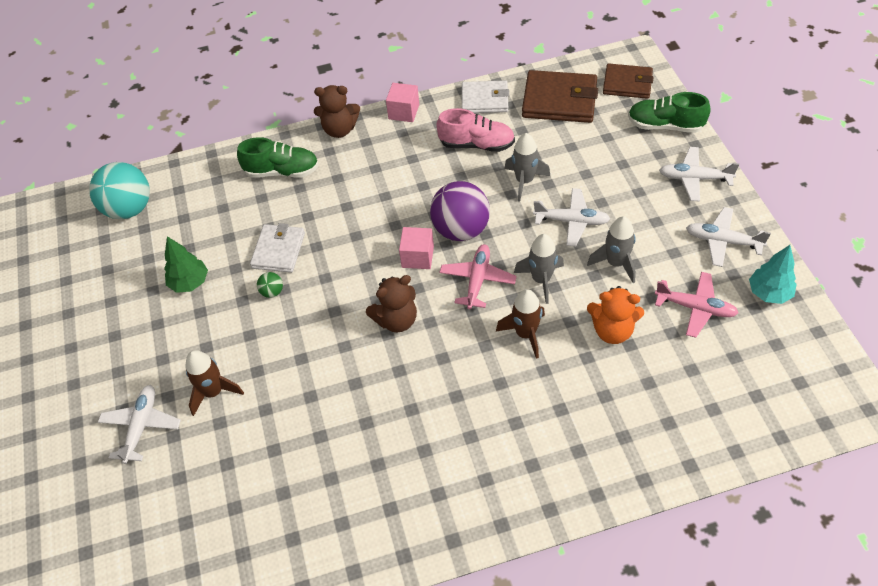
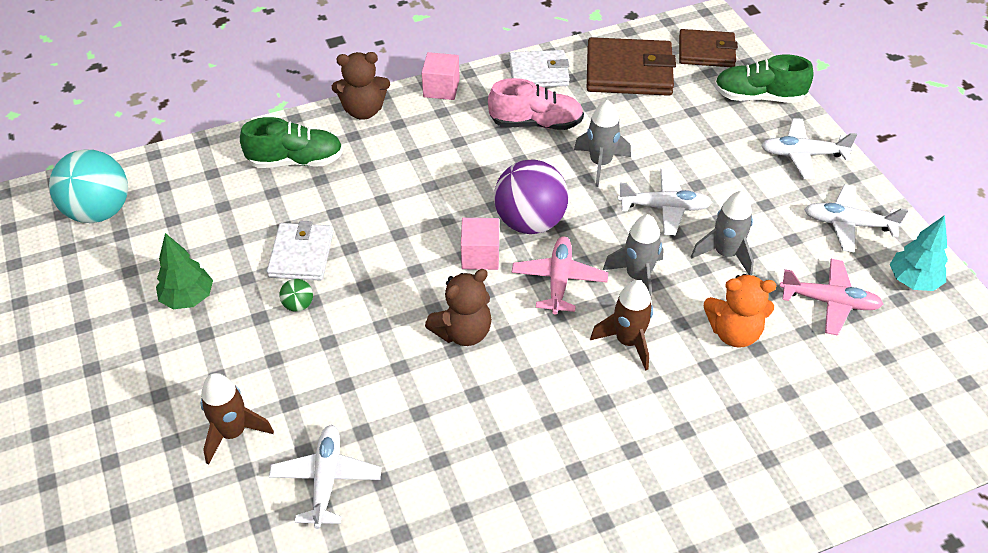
camera: 10 degrees left, 5 degrees down
white plane [98,385,181,464] -> white plane moved to [269,425,382,529]

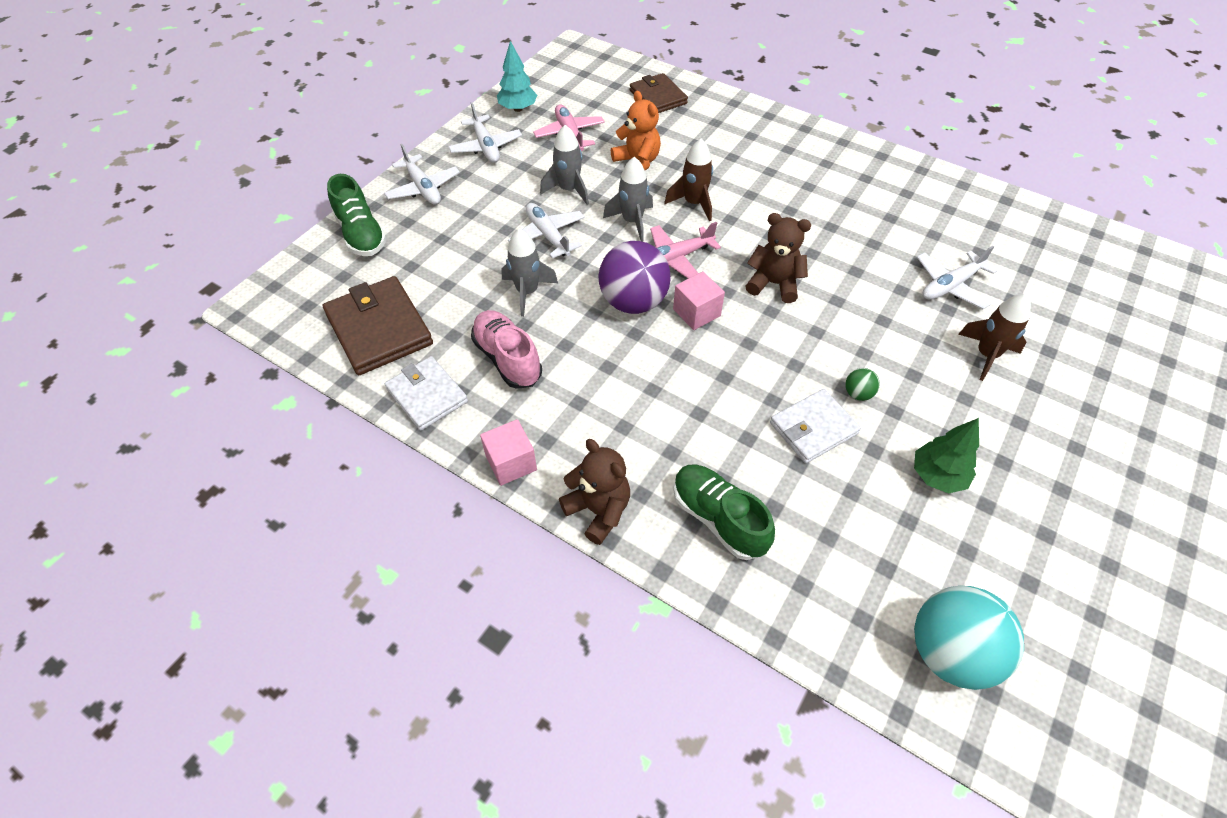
camera: 125 degrees left, 5 degrees up
brown wallet [679,29,738,67] -> brown wallet moved to [630,73,688,113]

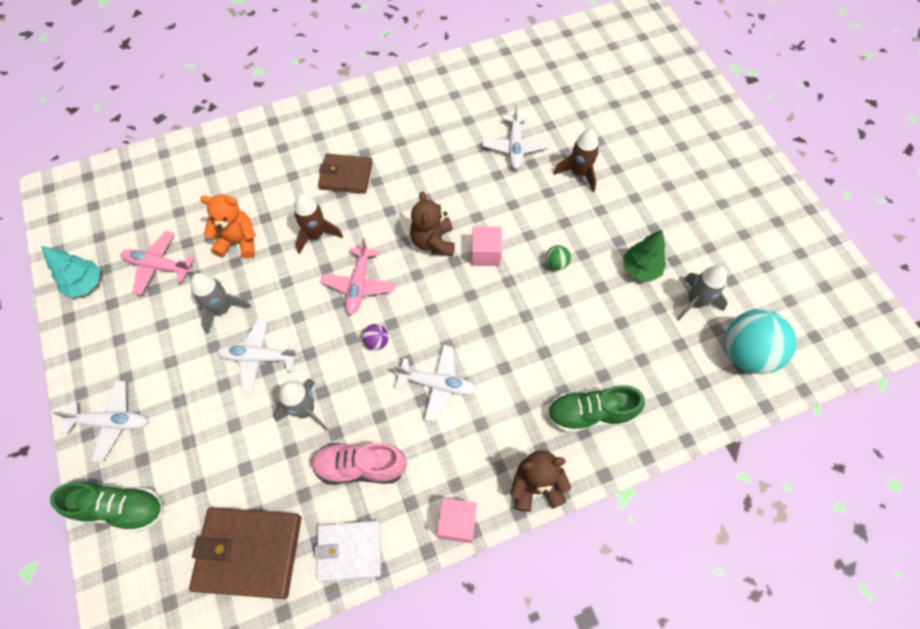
camera: 55 degrees left, 10 degrees up
white plane [448,103,522,163] -> white plane moved to [394,345,477,422]
purple ball [599,241,671,314] -> purple ball [362,324,389,350], size x0.42
grey rocket [603,157,653,242] -> grey rocket moved to [677,265,728,321]
brown wallet [630,73,688,113] -> brown wallet moved to [318,154,373,194]
pink cube [673,271,725,330] -> pink cube moved to [472,226,502,266]
brown teddy bear [746,213,811,303] -> brown teddy bear turned 60 degrees counterclockwise [410,191,455,256]
white wallet [770,389,861,463] -> none

